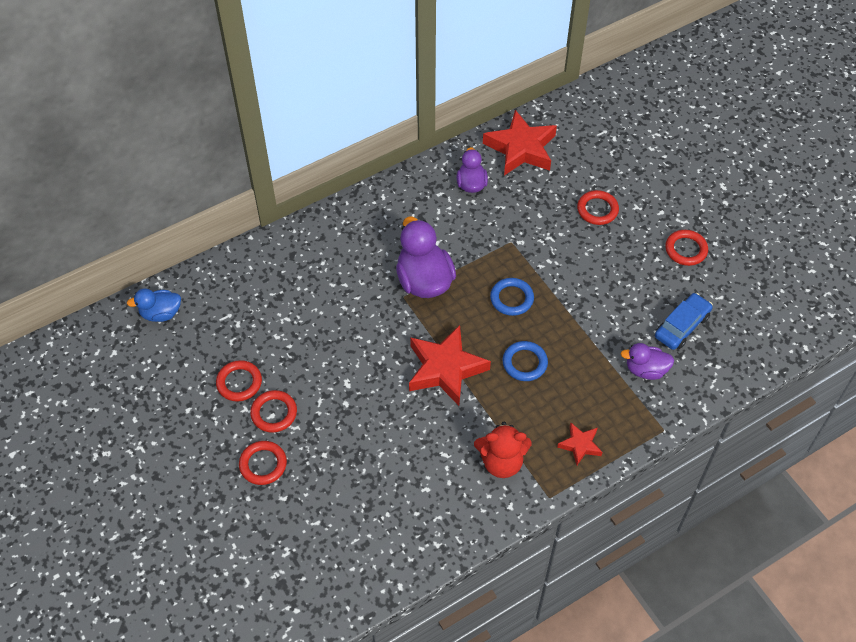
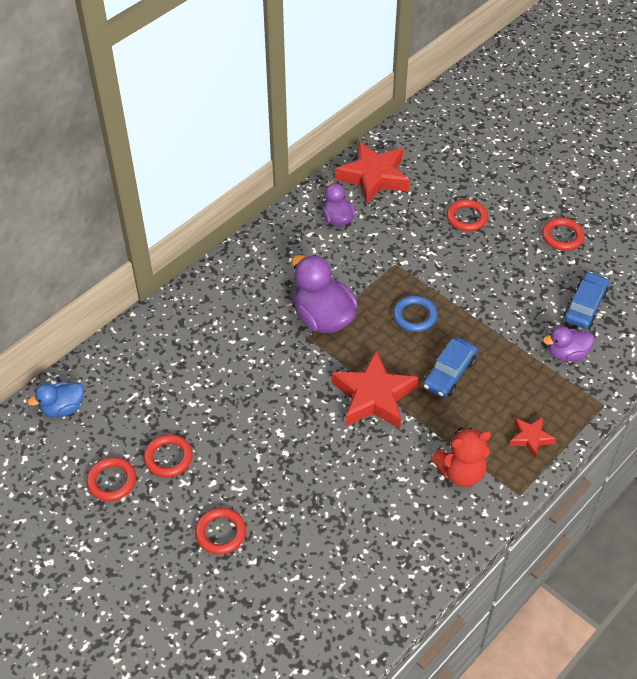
camera: 15 degrees left, 5 degrees down
red ring [250,390,297,433] -> red ring moved to [86,457,136,501]
blue ring [502,341,548,381] -> blue car [423,338,477,398]

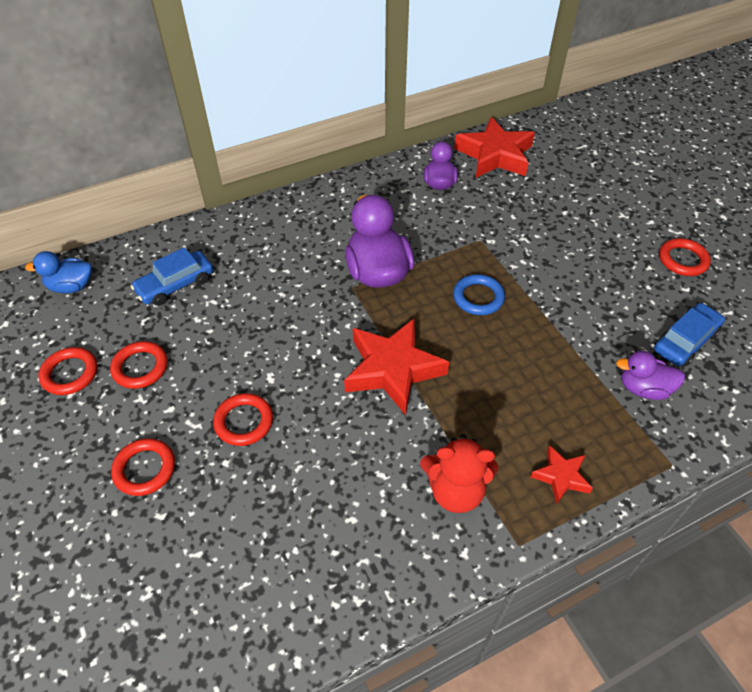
camera: 20 degrees right, 0 degrees up
blue car [423,338,477,398] -> blue car moved to [130,247,213,306]
red ring [446,199,488,231] -> red ring moved to [213,393,273,446]

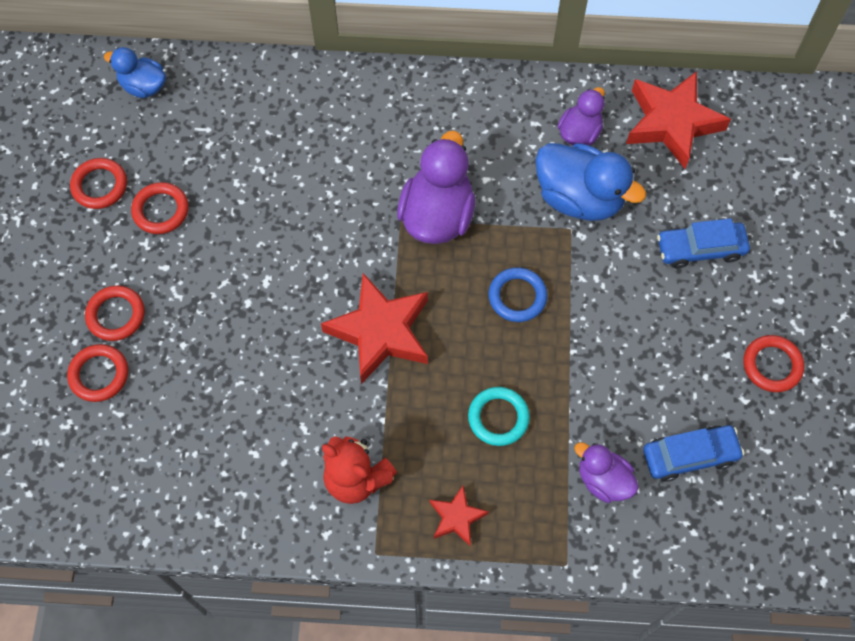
camera: 30 degrees right, 15 degrees up
blue car [130,247,213,306] -> blue car moved to [657,218,750,268]
red ring [213,393,273,446] -> red ring moved to [67,344,128,402]
none -> turquoise ring [468,387,530,446]
none -> blue duck [535,143,646,221]

